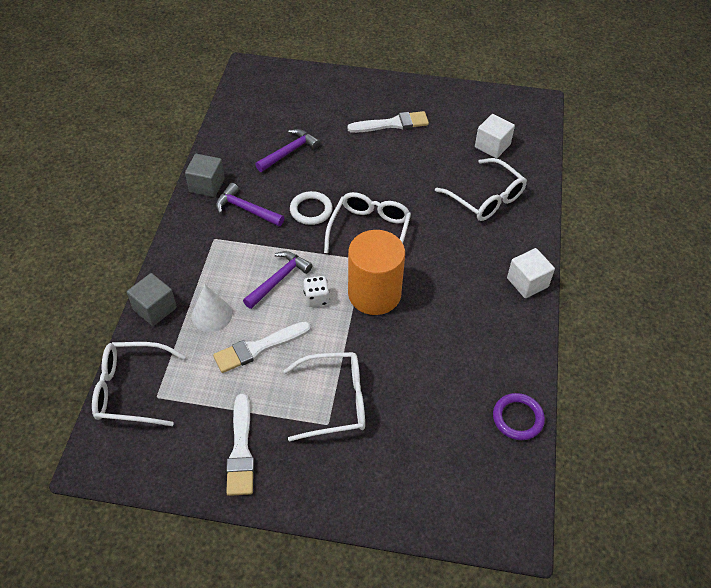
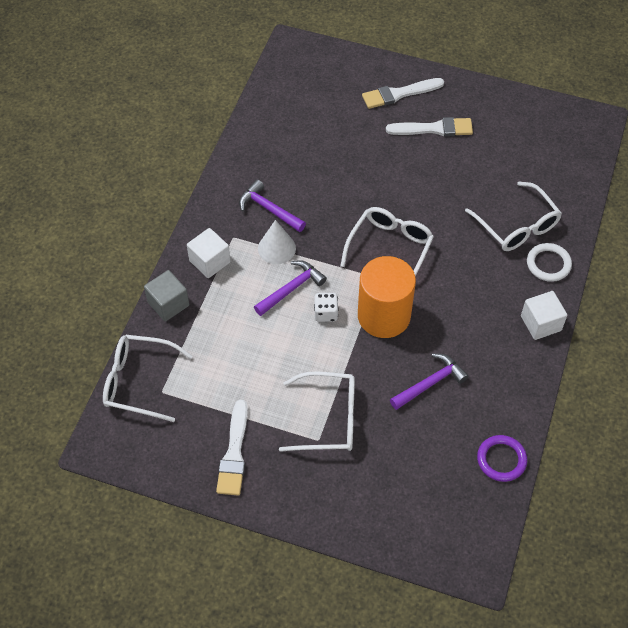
camera: 10 degrees right, 5 degrees up
grey cube [185,154,225,197] -> none
white cone [192,285,232,332] -> white cone moved to [258,220,296,264]
white brush [213,321,311,373] -> white brush moved to [362,78,444,109]
purple hammer [255,129,320,172] -> purple hammer moved to [390,354,469,410]
white ring [290,191,333,225] -> white ring moved to [527,243,572,282]
white cube [475,114,515,158] -> white cube moved to [187,228,231,278]

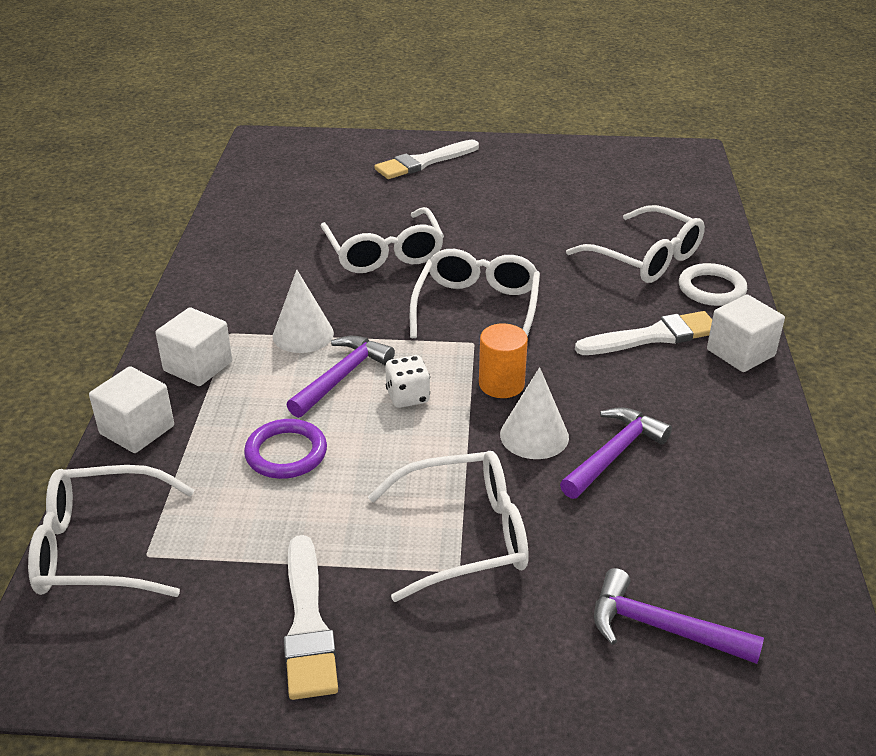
camera: 15 degrees left, 20 degrees down
grey cube [144,270,189,321] -> white cube [89,366,174,453]
purple hammer [239,179,306,232] -> purple hammer moved to [594,568,764,664]
orange cylinder [358,256,416,338] -> orange cylinder [479,323,528,398], size x0.53
white brush [386,117,473,136] -> white brush moved to [575,311,712,355]
purple ring [477,435,527,482] -> purple ring moved to [244,419,327,479]
none -> white glasses [321,207,444,273]
none -> white cone [500,367,569,459]

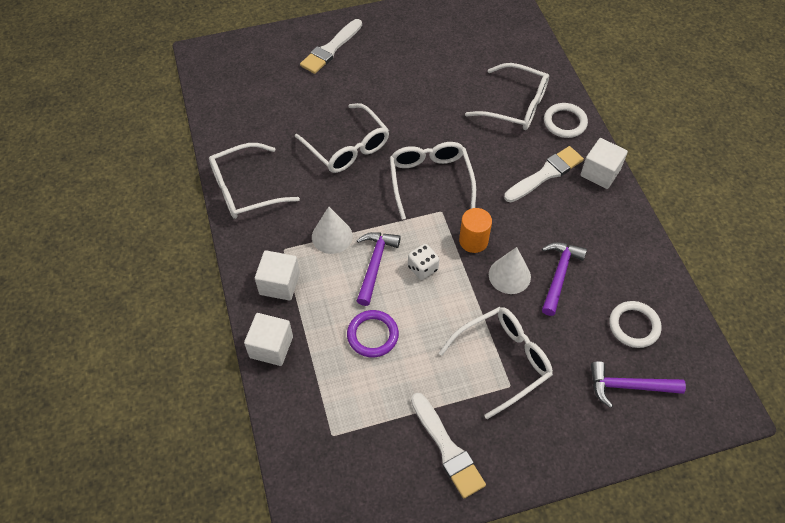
camera: 20 degrees left, 20 degrees up
white glasses [28,465,195,597] -> white glasses moved to [209,143,300,219]
none -> white ring [609,301,662,348]

